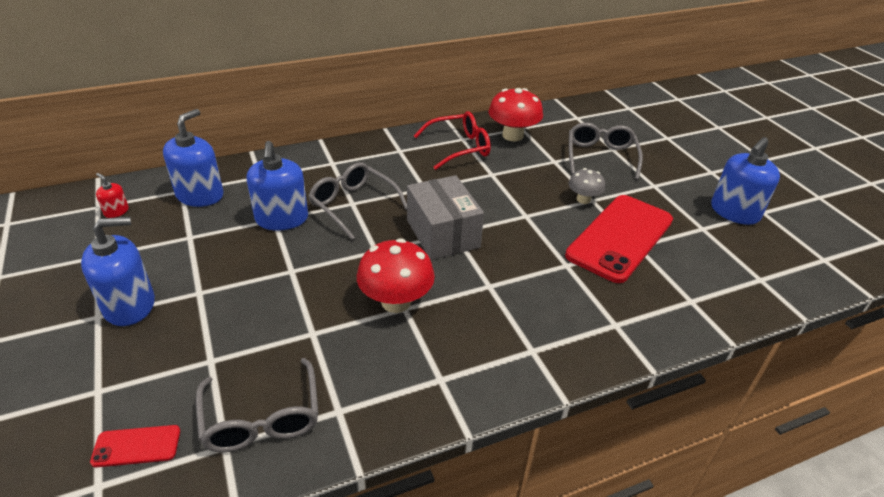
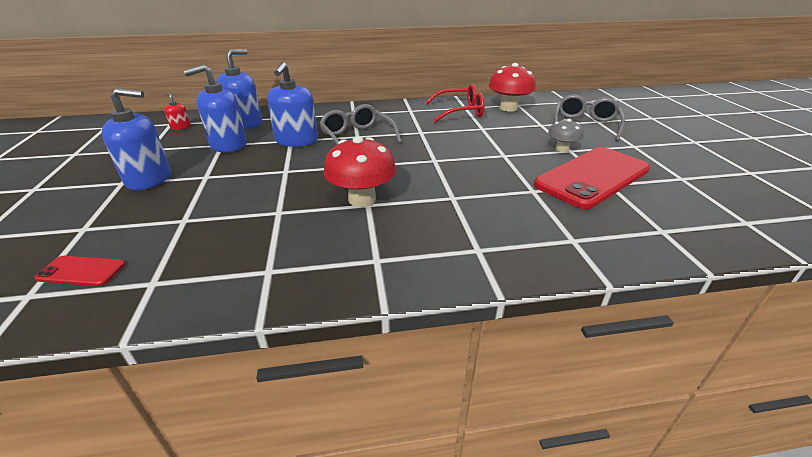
camera: 15 degrees right, 5 degrees down
grey glasses [196,358,319,452] -> none
grey box [407,175,484,260] -> none
blue soap dispenser [711,137,780,225] -> blue soap dispenser moved to [184,65,247,152]

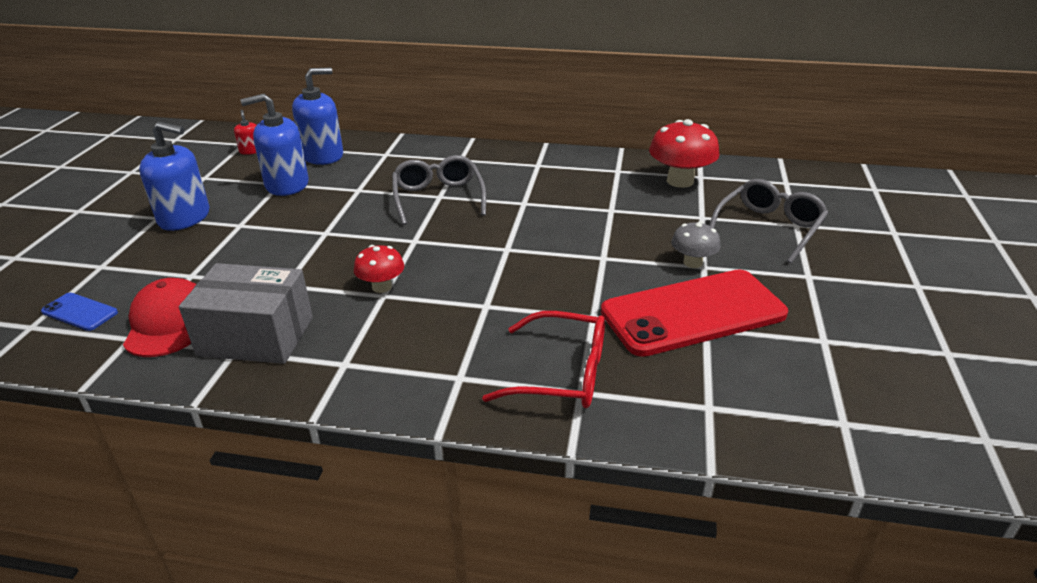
camera: 20 degrees right, 0 degrees up
red phone [34,256,125,286] -> blue phone [41,293,118,331]
blue soap dispenser [267,62,318,147] -> none
red mushroom [323,136,396,207] -> red mushroom [354,245,404,293], size x0.59
red glasses [425,84,484,122] -> red glasses moved to [482,311,605,408]
none -> red cap [123,278,196,357]
none -> grey box [179,263,313,364]

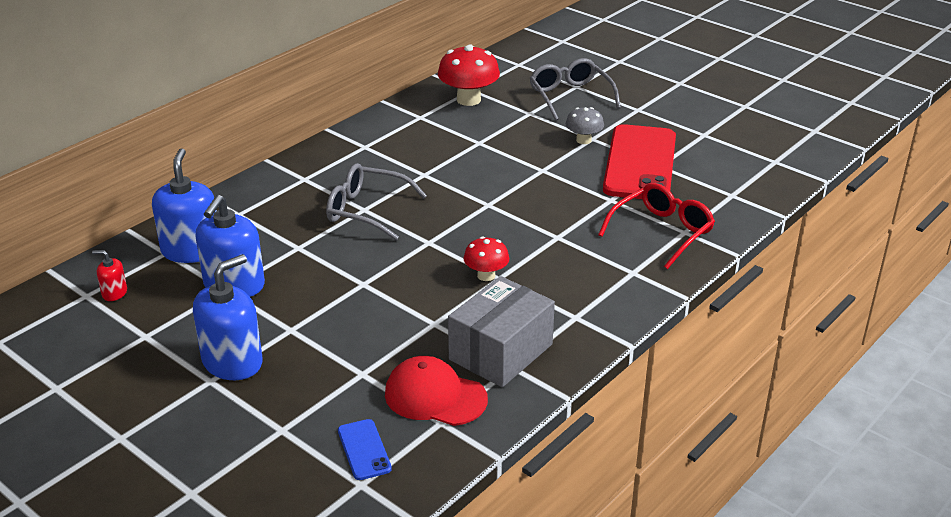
camera: 60 degrees left, 0 degrees up
blue phone [41,293,118,331] -> blue phone turned 75 degrees counterclockwise [338,419,392,480]

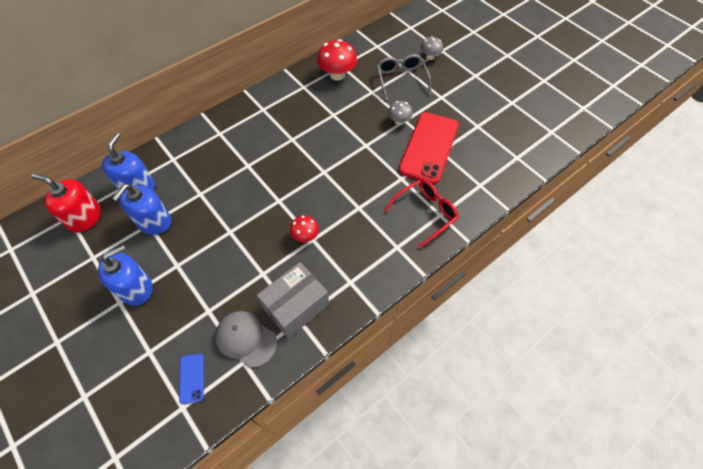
camera: 10 degrees right, 25 degrees up
red soap dispenser [92,250,127,301] -> red soap dispenser [31,173,101,233], size x2.13
grey glasses [326,163,427,240] -> none
red cap [385,356,488,426] -> grey cap [215,311,277,368]
none -> grey mushroom [421,36,443,60]

